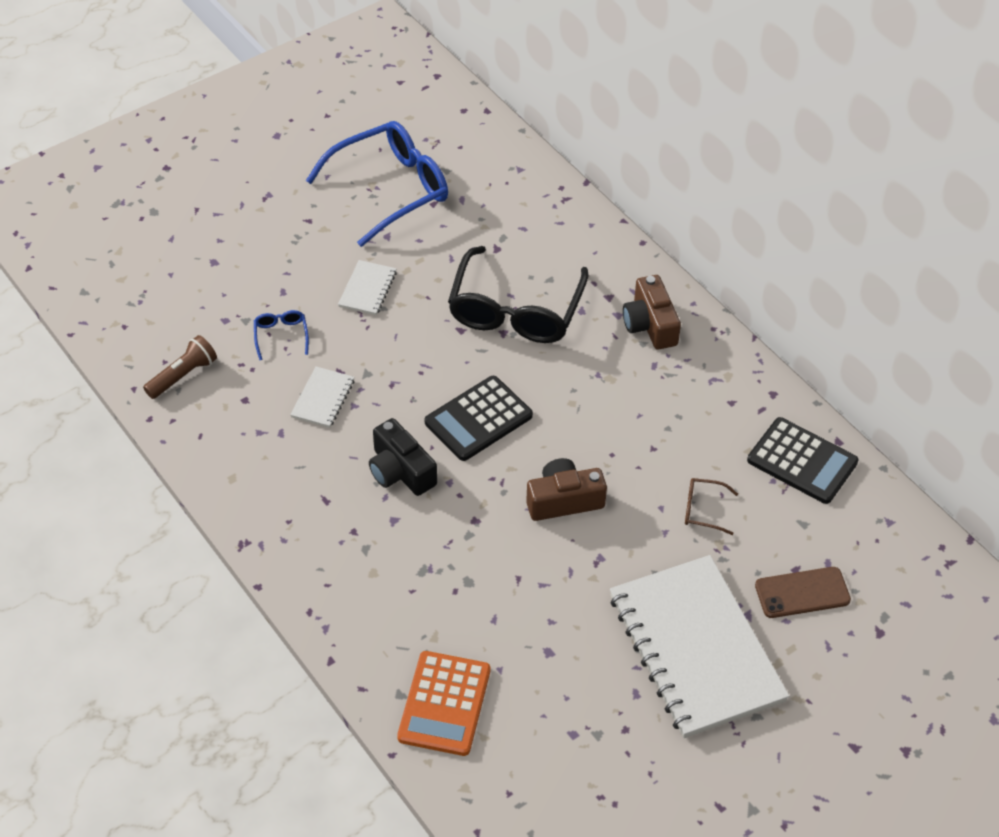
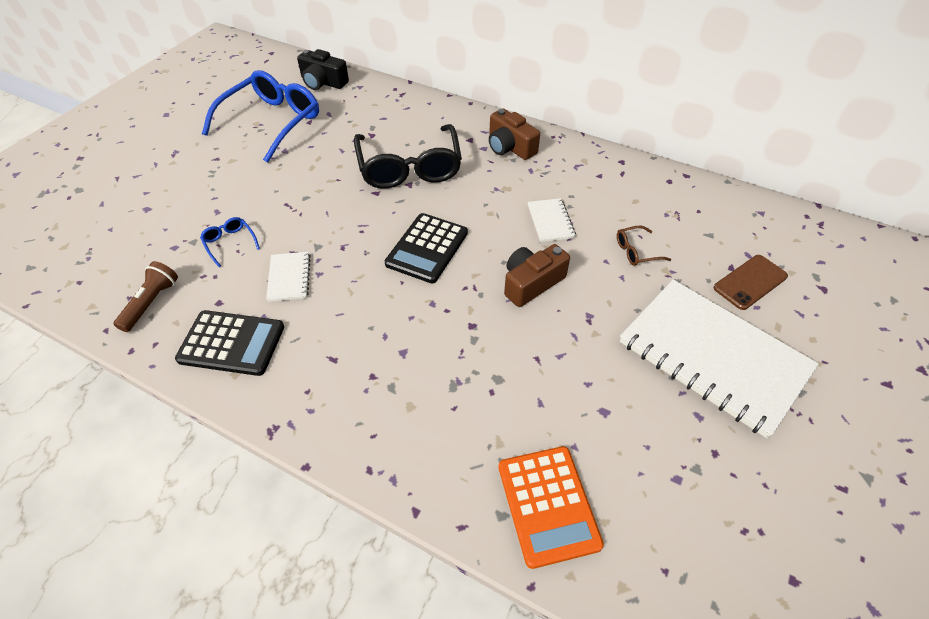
camera: 25 degrees left, 0 degrees up
white notebook [338,260,397,315] -> white notebook moved to [528,198,576,242]
black camera [369,418,437,496] -> black camera moved to [297,49,349,90]
black calculator [747,417,858,504] -> black calculator moved to [175,310,284,376]

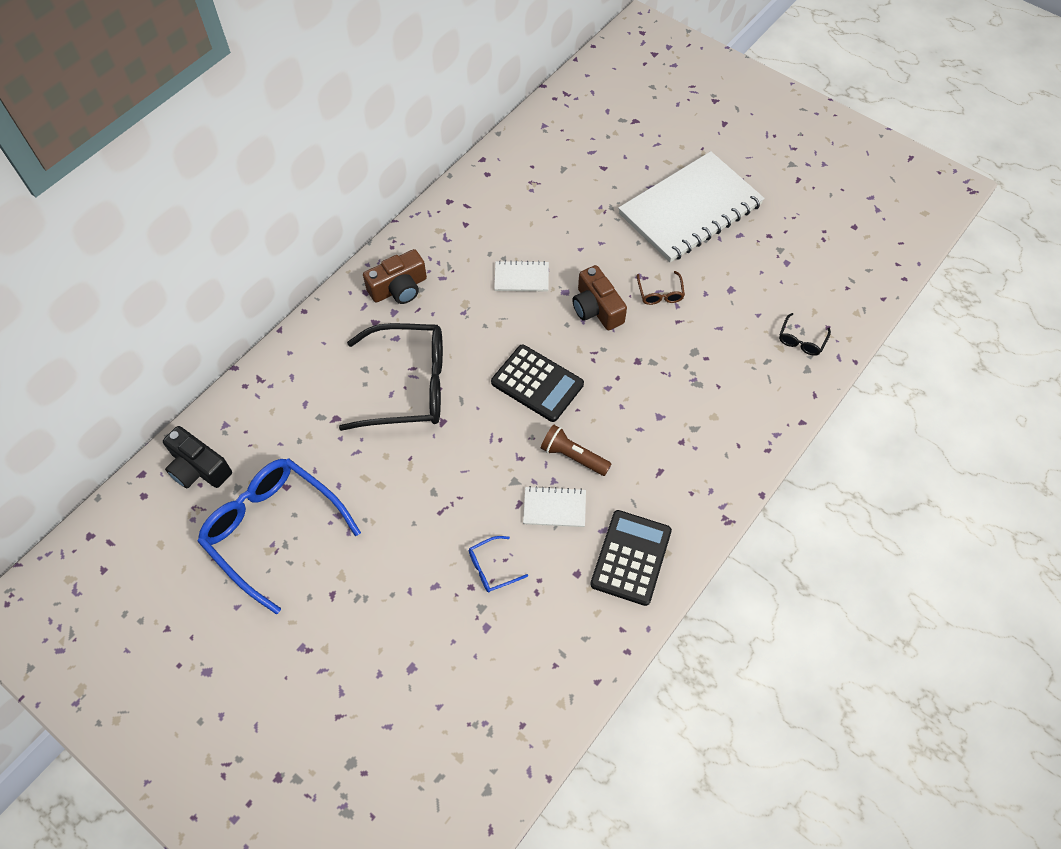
camera: 80 degrees left, 10 degrees up
brown flashlight [113,261,178,332] -> brown flashlight moved to [541,425,611,476]
black camera [297,49,349,90] -> black camera turned 90 degrees clockwise [163,426,232,488]
orange calculator [498,446,604,569] -> black glasses [779,313,831,356]
brown glasses [617,225,671,266] -> brown glasses moved to [637,271,685,305]
brown phone [714,255,788,310] -> none

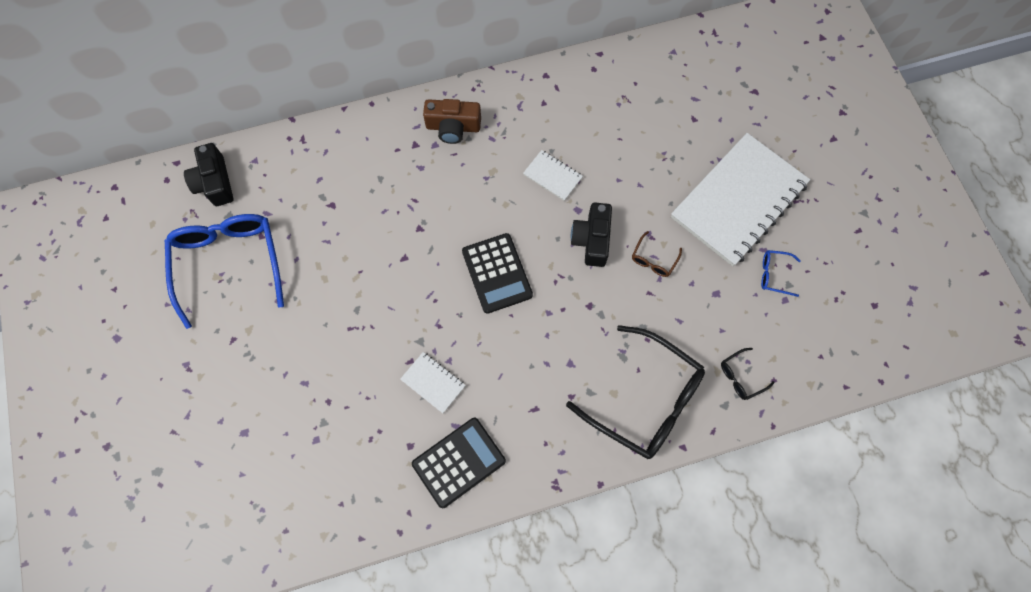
camera: 35 degrees right, 10 degrees up
black glasses [339,323,443,431] -> black glasses moved to [566,325,705,459]
blue glasses [469,536,528,592] -> blue glasses moved to [761,250,801,297]
brown flashlight [541,425,611,476] -> none
brown camera [572,265,627,330] -> black camera [571,203,612,267]
white notebook [618,151,765,263] -> white notebook turned 45 degrees counterclockwise [671,133,810,266]

